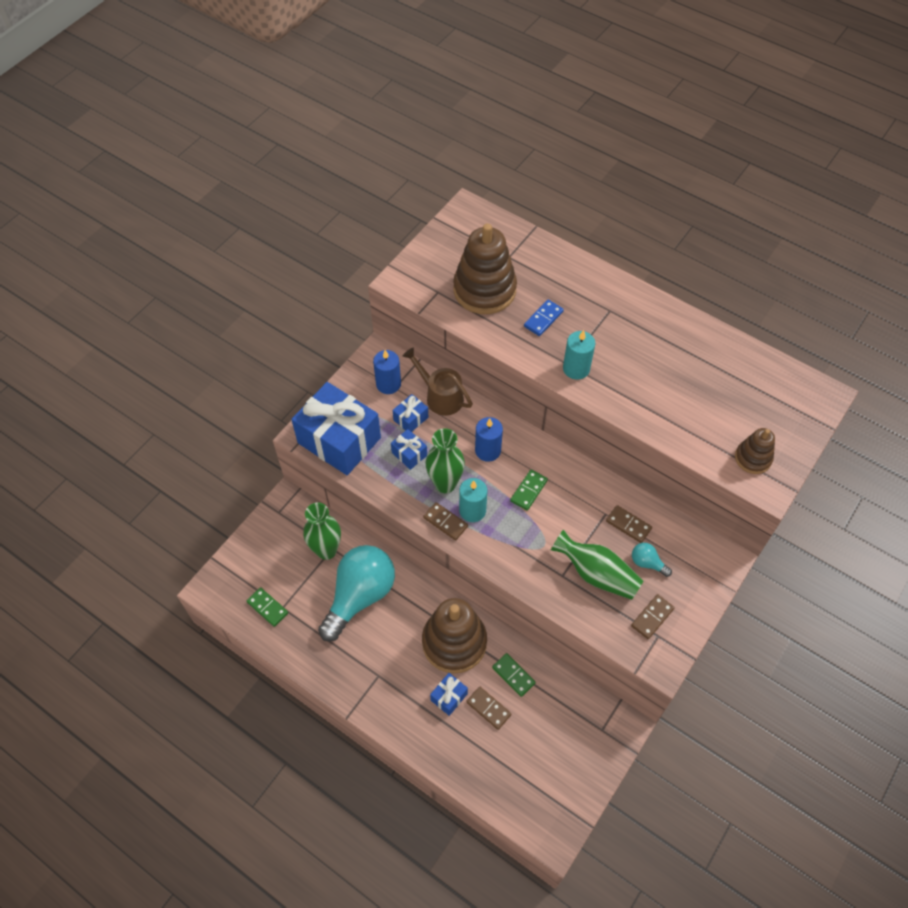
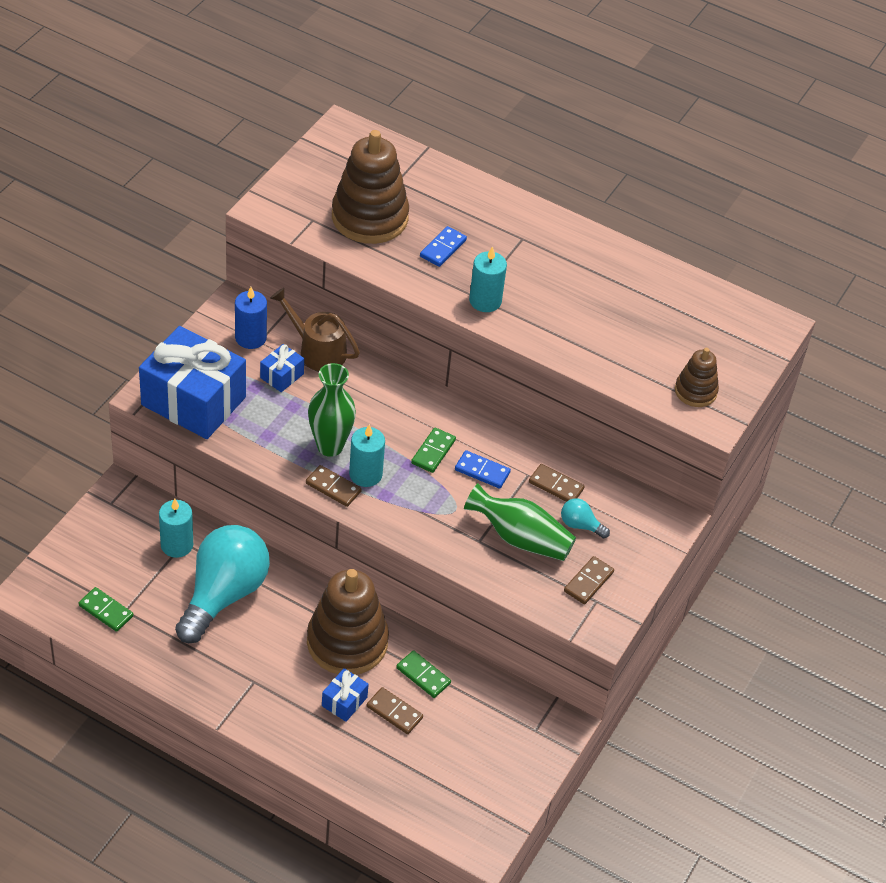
camera: 10 degrees left, 10 degrees down
green vase [303,503,341,560] -> turquoise candle [159,499,193,558]
blue gift [391,429,427,470] -> none
blue candle [475,417,503,462] -> none
none -> blue domino [455,450,511,489]

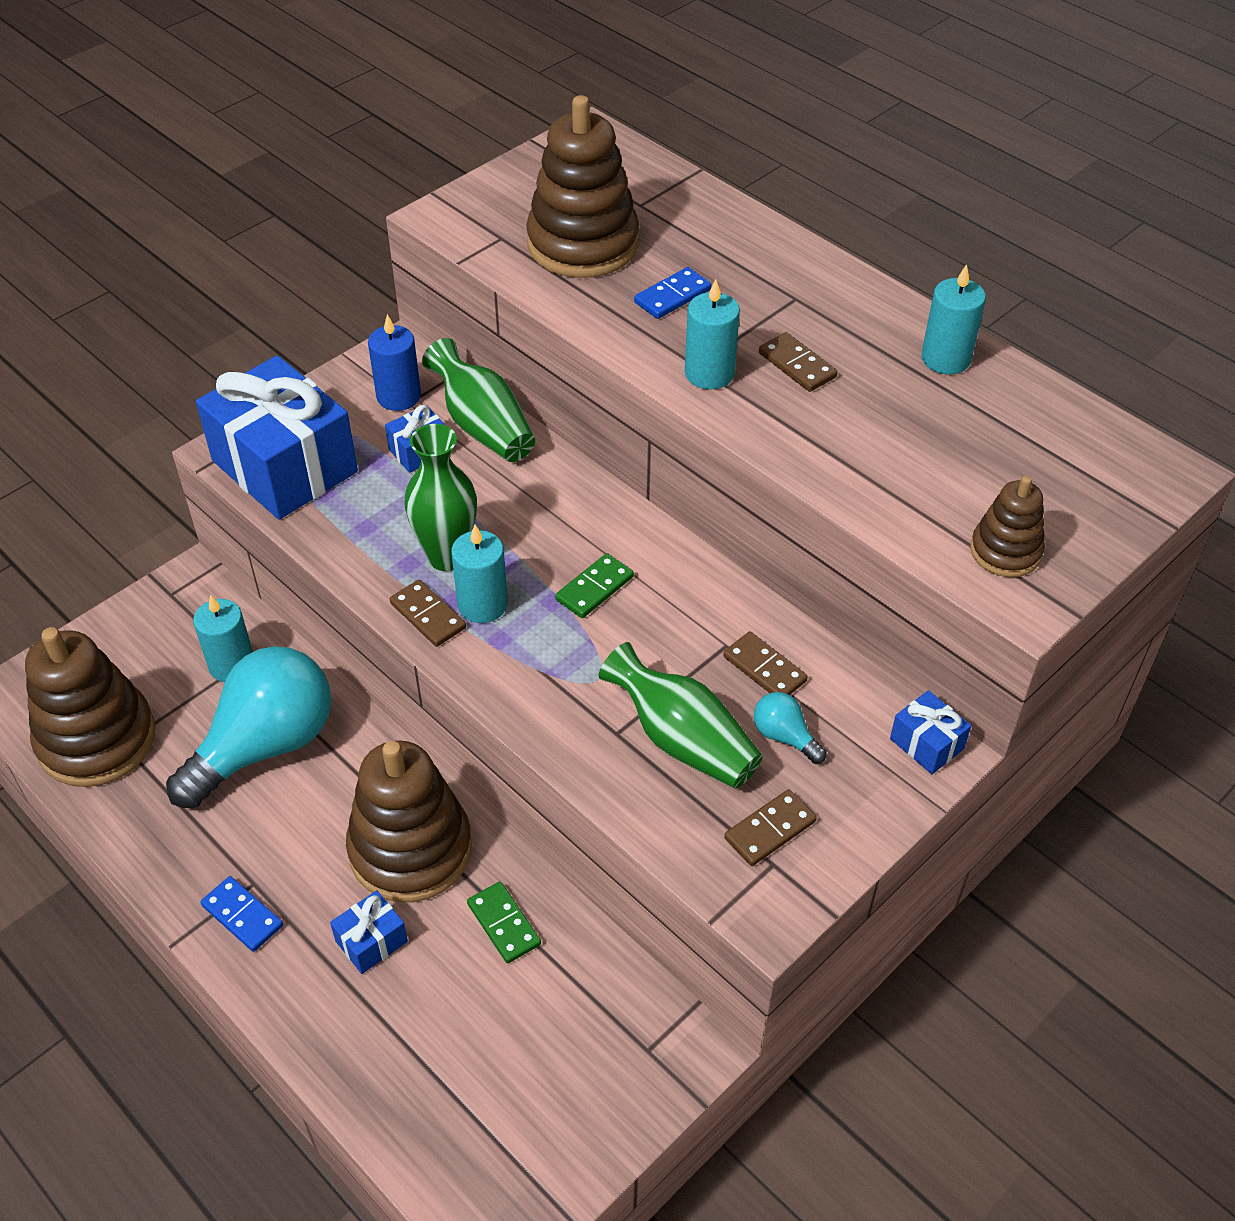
camera: 20 degrees right, 0 degrees up
green domino [79,587,133,632] -> brown stacking toy [25,627,155,787]
brown watering can [270,288,360,371] -> green vase [422,338,535,462]
brown domino [367,687,423,734] -> brown domino moved to [759,332,837,392]
blue domino [455,450,511,489] -> blue domino moved to [201,876,283,952]
none -> blue gift [890,690,971,774]
none -> turquoise candle [921,264,986,374]

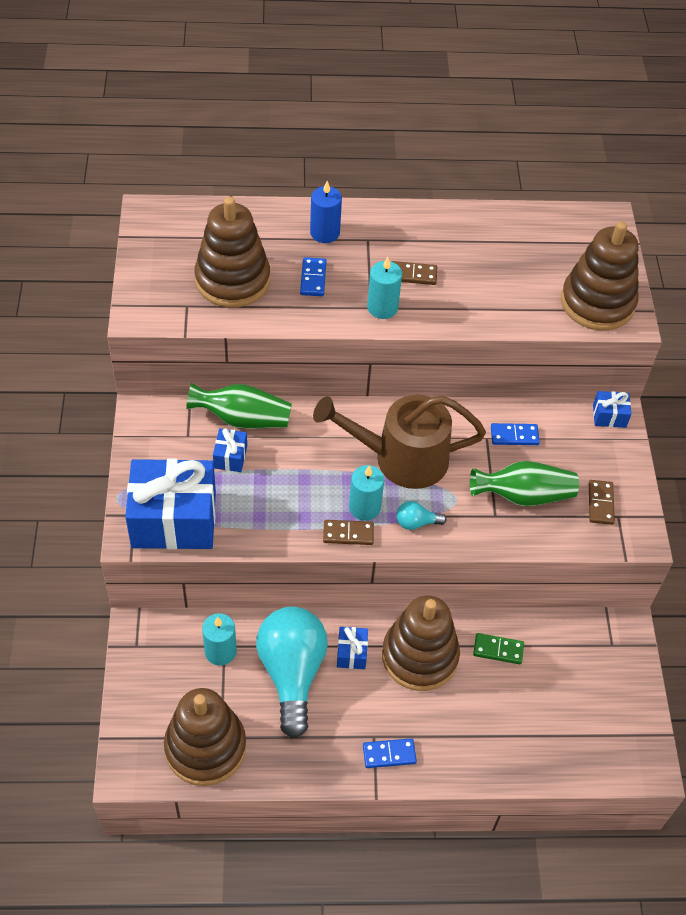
camera: 50 degrees left, 5 degrees up
blue gift [330,890,408,974] -> blue gift moved to [337,627,368,669]
blue candle [368,314,421,411] -> blue candle moved to [310,181,342,243]
green vase [404,424,477,571] -> none
green domino [555,553,634,618] -> brown watering can [313,395,486,489]
brown domino [723,631,808,695] -> blue domino [491,423,540,445]
turquoise light bulb [754,692,827,764] -> turquoise light bulb moved to [396,501,447,530]
turquoise candle [921,264,986,374] -> none
brown stacking toy [970,476,1045,577] -> brown stacking toy [561,221,639,331], size x1.90

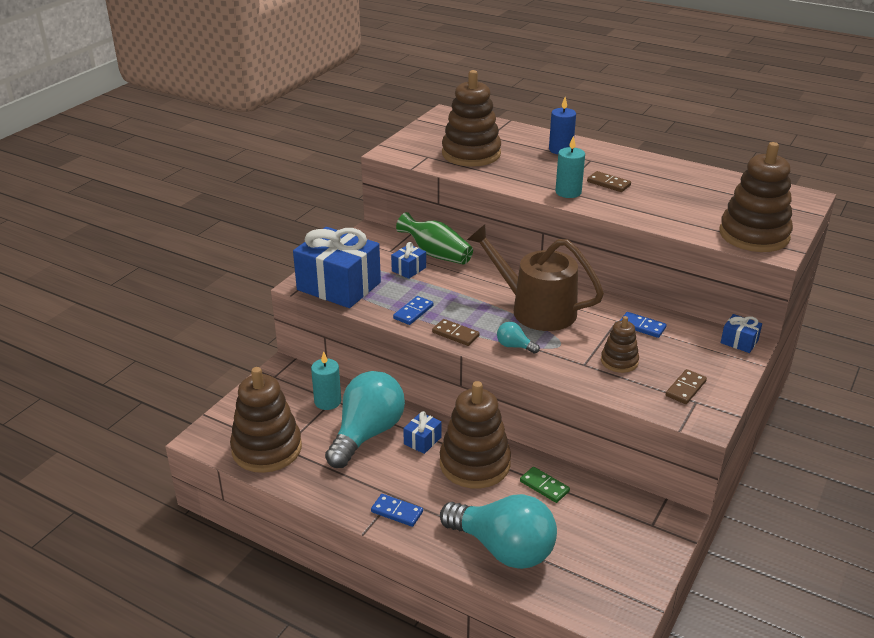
camera: 35 degrees right, 20 degrees down
blue domino [300,257,327,296] -> blue domino moved to [393,296,434,325]
turquoise candle [349,465,384,521] -> none
green vase [470,461,579,506] -> brown stacking toy [601,316,639,373]
none -> turquoise light bulb [440,494,557,569]

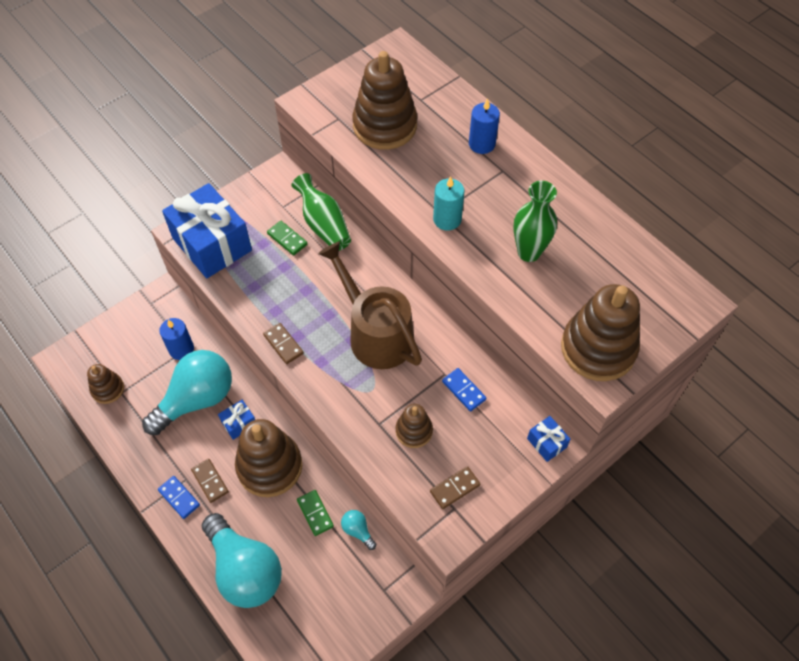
camera: 20 degrees right, 25 degrees up
brown stacking toy [230,367,302,473] -> brown stacking toy [87,364,124,404], size x0.52
turquoise candle [311,351,341,410] -> blue candle [159,318,194,360]
blue gift [391,242,426,279] -> green domino [267,221,308,255]
blue domino [393,296,434,325] -> none
turquoise light bulb [497,322,540,354] -> turquoise light bulb moved to [341,510,376,550]
brown domino [587,171,631,192] -> brown domino moved to [191,459,229,503]
none -> green vase [514,181,557,262]

